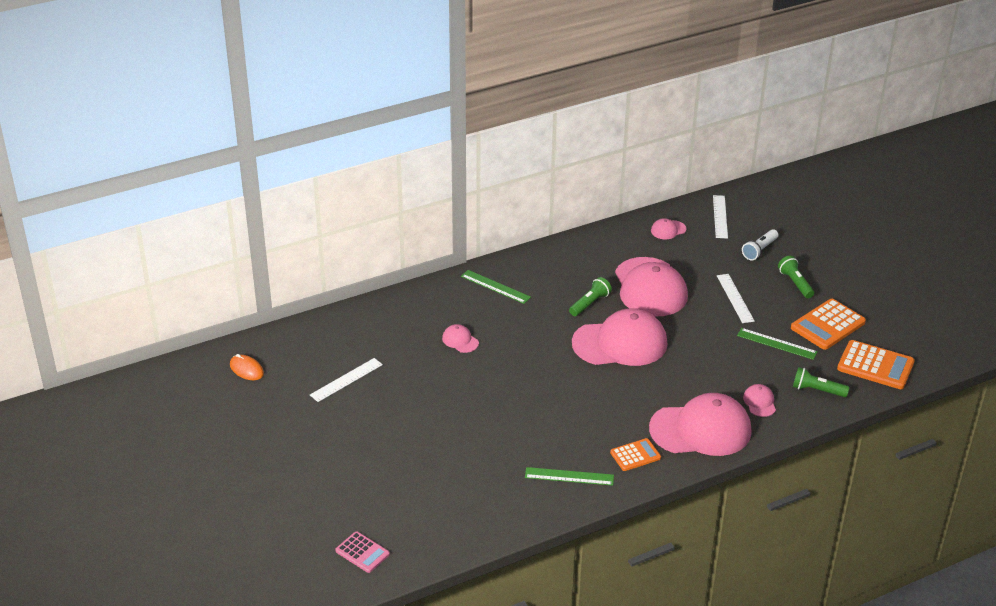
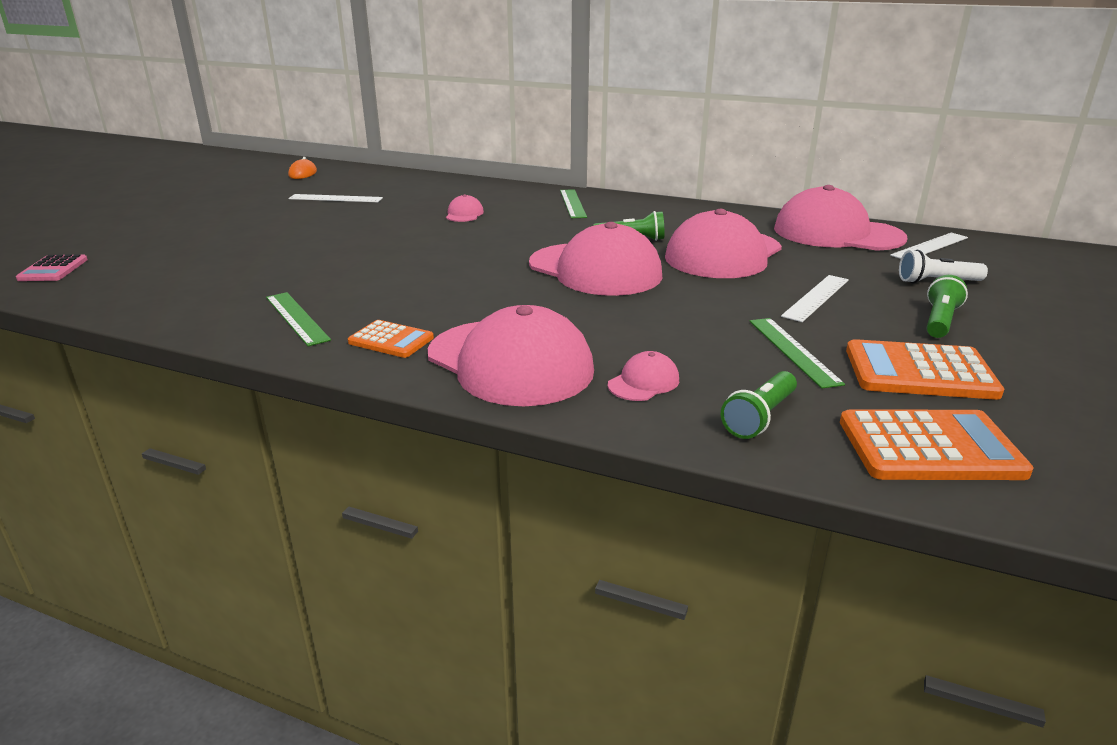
camera: 50 degrees right, 10 degrees down
pink cap [651,218,686,239] -> pink cap [774,185,908,251], size x2.39
green flashlight [793,367,849,397] -> green flashlight turned 120 degrees counterclockwise [721,371,797,439]
orange calculator [837,340,915,389] -> orange calculator turned 75 degrees counterclockwise [840,409,1034,480]

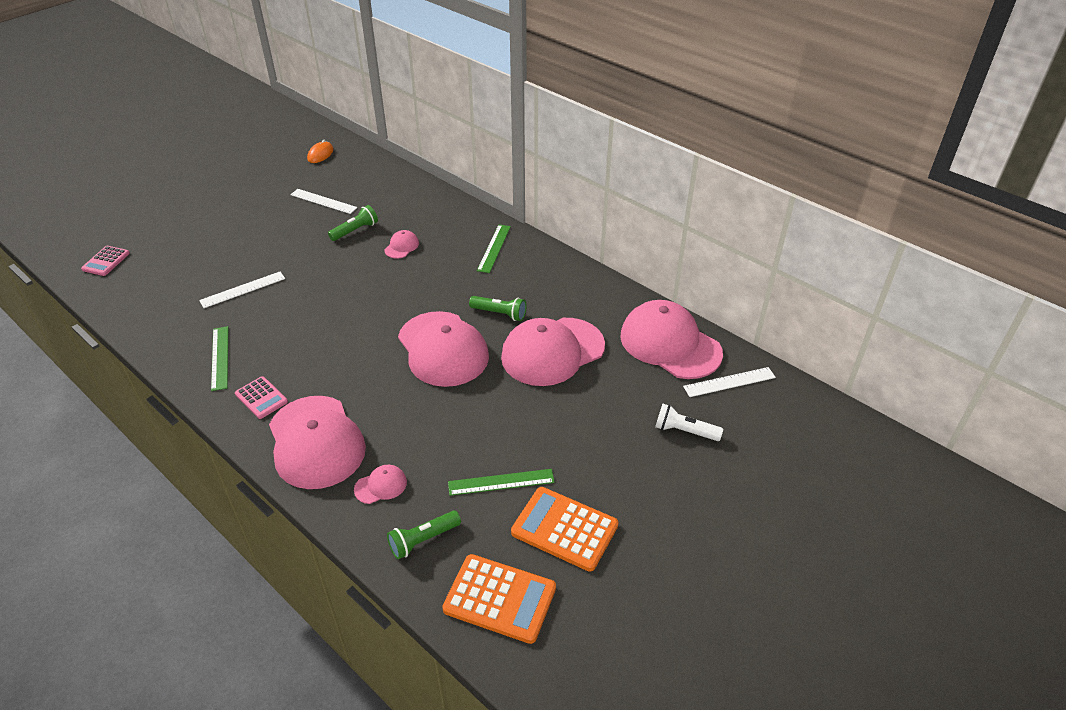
camera: 20 degrees right, 15 degrees up
orange calculator [348,320,434,358] -> pink calculator [235,376,288,419]
green ruler [749,318,845,389] -> green ruler turned 75 degrees clockwise [448,469,555,496]
white ruler [781,275,849,322] -> white ruler moved to [199,272,285,308]
green flashlight [927,275,968,338] -> green flashlight moved to [328,205,378,241]

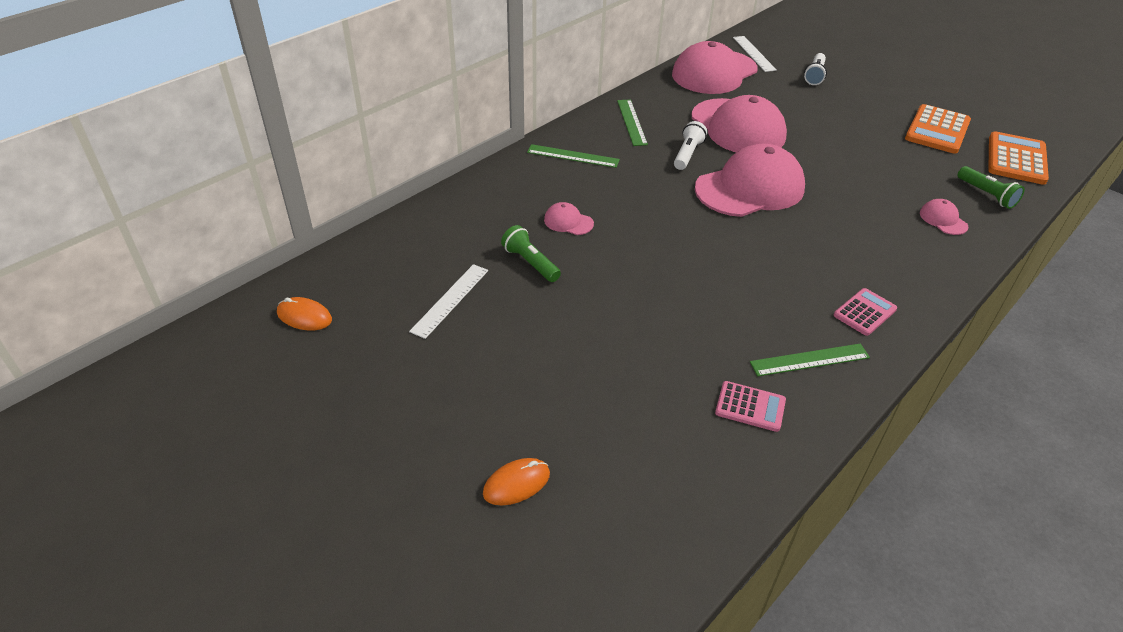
camera: 90 degrees left, 0 degrees up
pink calculator [81,246,130,276] -> pink calculator moved to [715,381,786,432]
white ruler [199,272,285,308] -> none
pink cap [269,396,366,489] -> none
green ruler [448,469,555,496] -> green ruler moved to [617,99,648,146]
green flashlight [469,296,526,321] -> white flashlight [674,121,707,170]
none -> orange mouse [483,458,550,505]

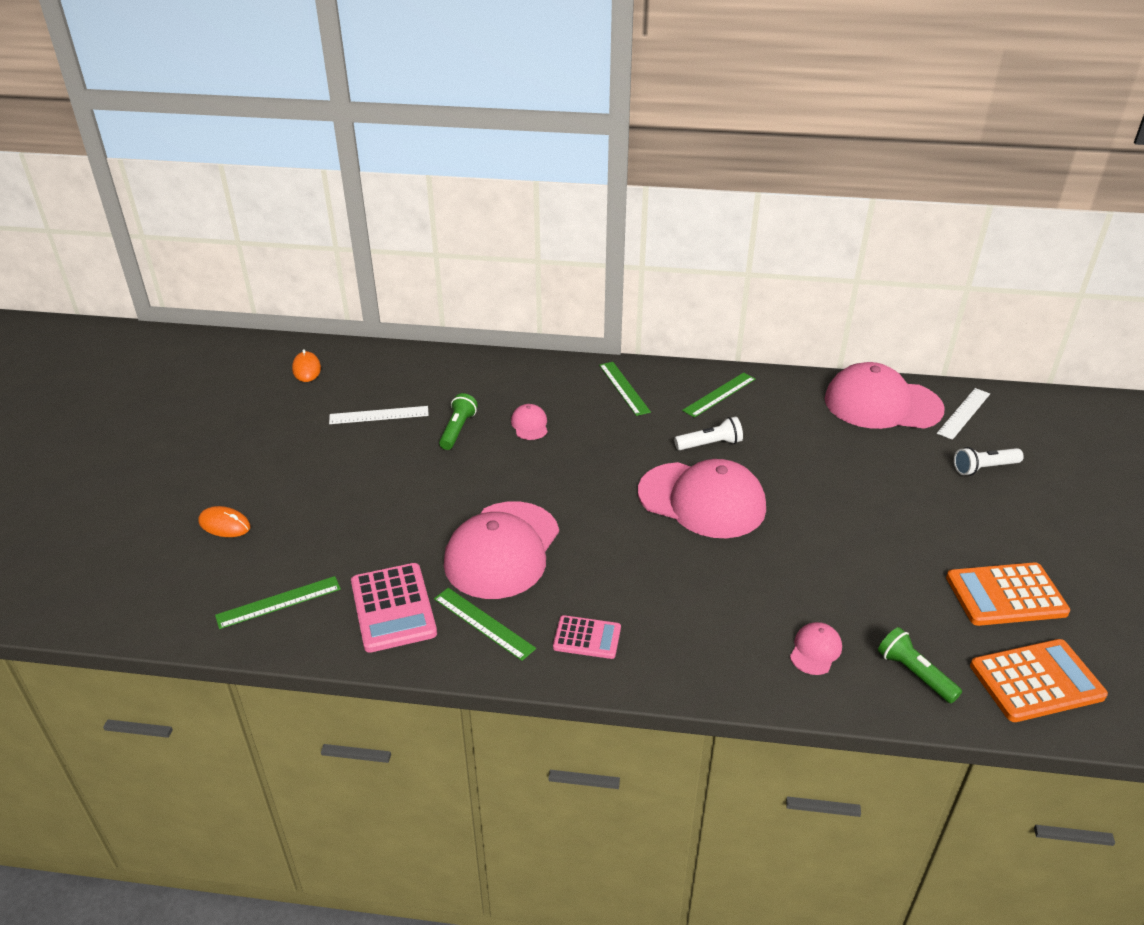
camera: 55 degrees right, 5 degrees down
pink cap [692,95,787,152] -> pink cap moved to [444,501,559,599]
pink calculator [715,381,786,432] -> pink calculator [351,563,437,653], size x1.67
green flashlight [957,166,1025,209] -> green flashlight turned 120 degrees clockwise [878,627,962,703]
none -> green ruler [215,576,341,629]

